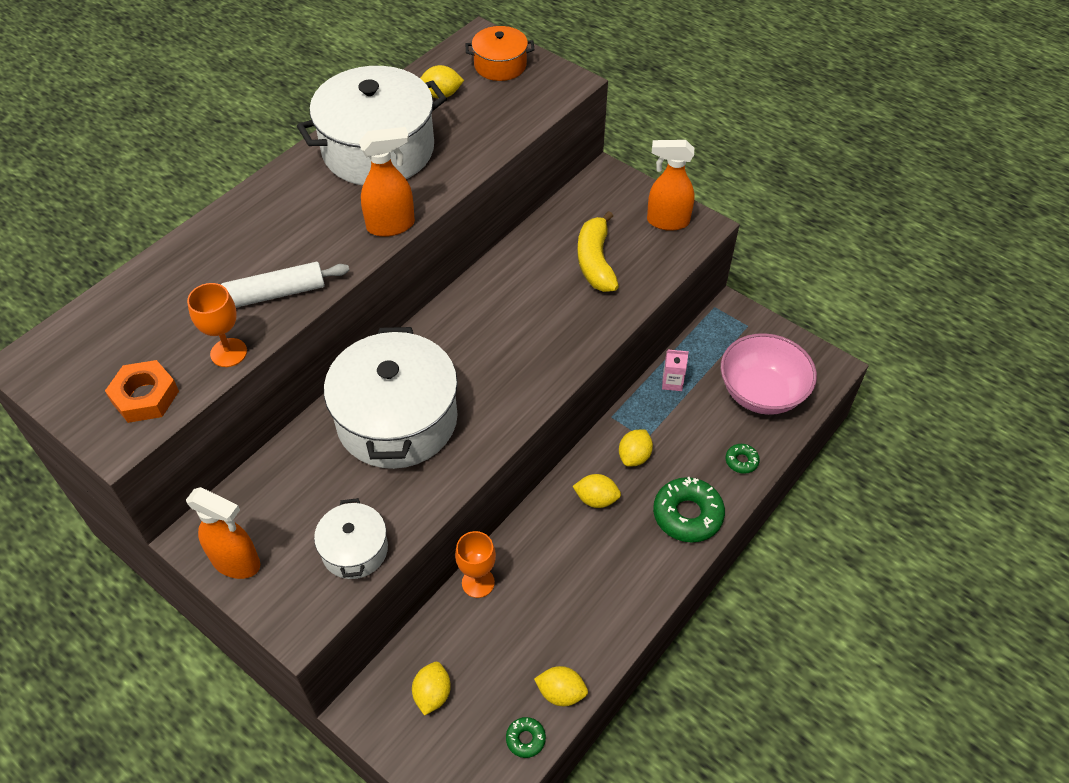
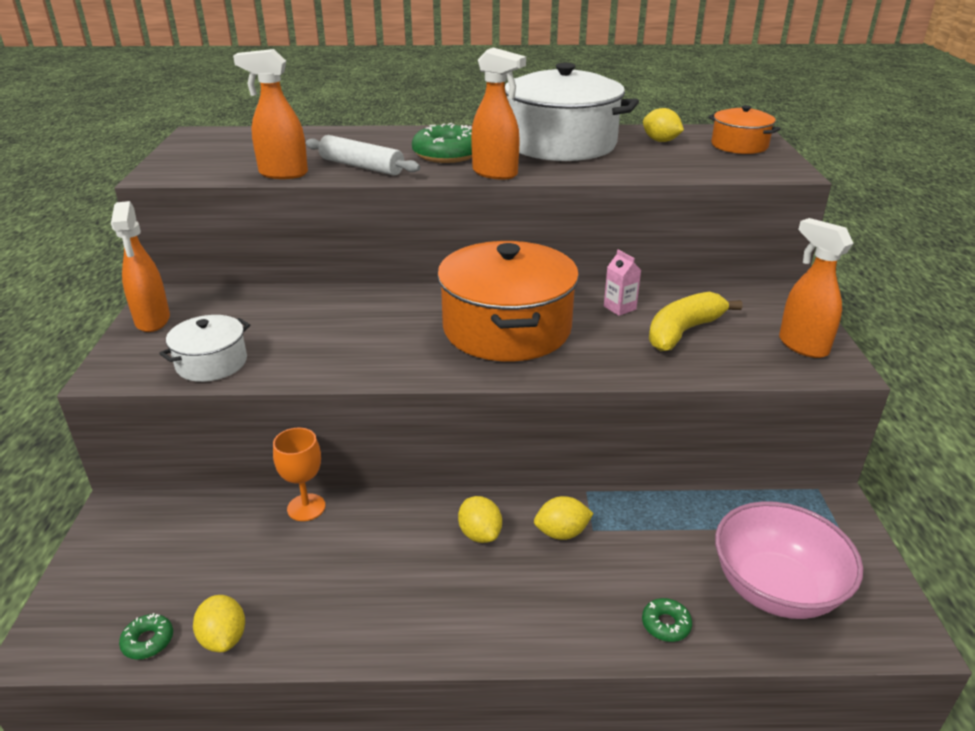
camera: 50 degrees right, 20 degrees down
orange nut [105,360,179,423] -> none
orange goblet [187,283,247,367] -> orange spray bottle [233,49,308,179]
white pot [324,327,458,469] -> none
yellow lemon [412,662,451,716] -> none
green donut [653,477,725,543] -> green donut moved to [412,123,472,163]
pink carton [662,350,689,391] -> pink carton moved to [604,249,641,316]
none -> orange pot [437,241,579,361]

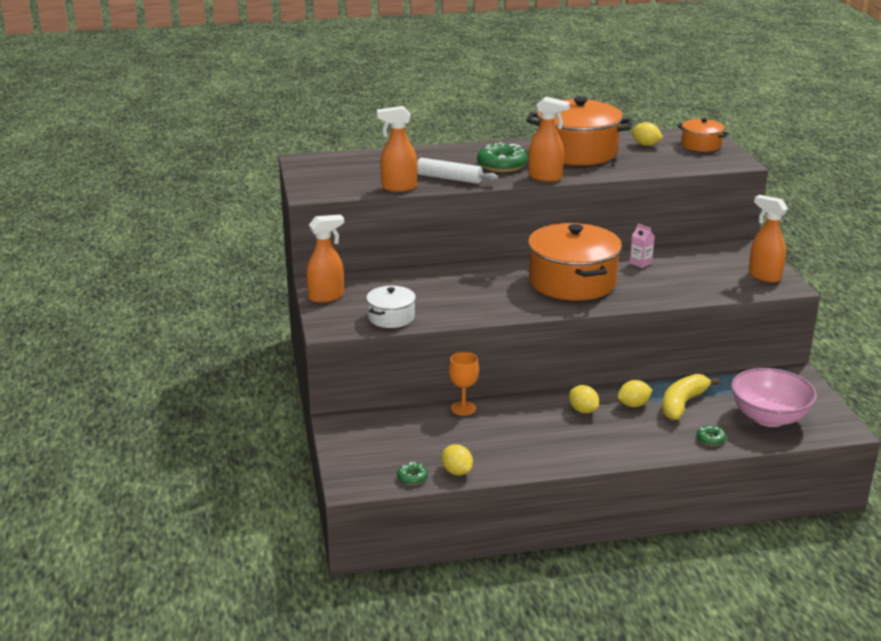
camera: 10 degrees left, 5 degrees down
orange spray bottle [111,201,170,332] -> orange spray bottle turned 90 degrees counterclockwise [306,215,344,303]
white pot [505,63,639,161] -> orange pot [526,97,632,165]
yellow banana [649,292,742,351] -> yellow banana moved to [662,374,720,420]

